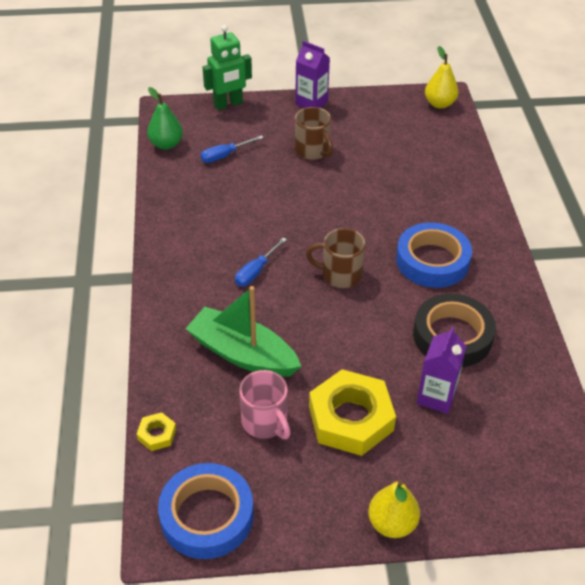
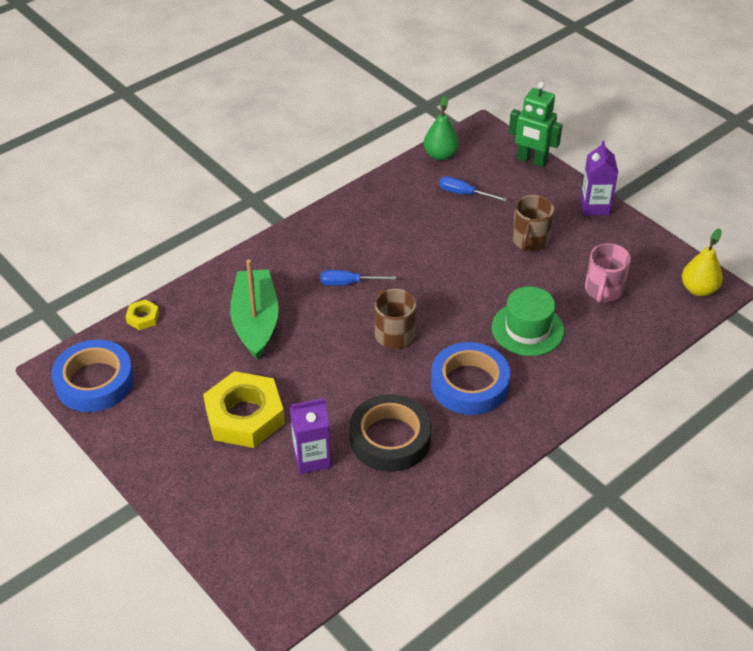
camera: 55 degrees right, 0 degrees up
pink mug [239,370,291,439] -> pink mug moved to [585,243,631,303]
yellow pear [368,480,420,538] -> none
none -> green hat [492,286,564,356]

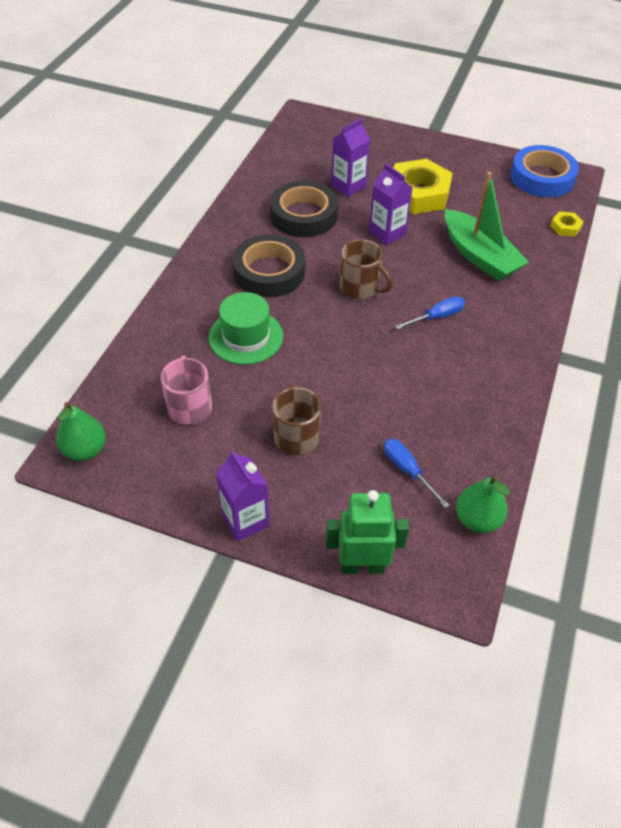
camera: 150 degrees right, 5 degrees up
blue tape [431,342,510,415] -> black tape [232,235,305,297]
blue screwdriver [439,176,507,202] -> blue screwdriver turned 120 degrees counterclockwise [384,439,450,508]
yellow pear [682,228,723,296] -> green pear [56,402,106,461]
none -> purple carton [369,163,413,245]

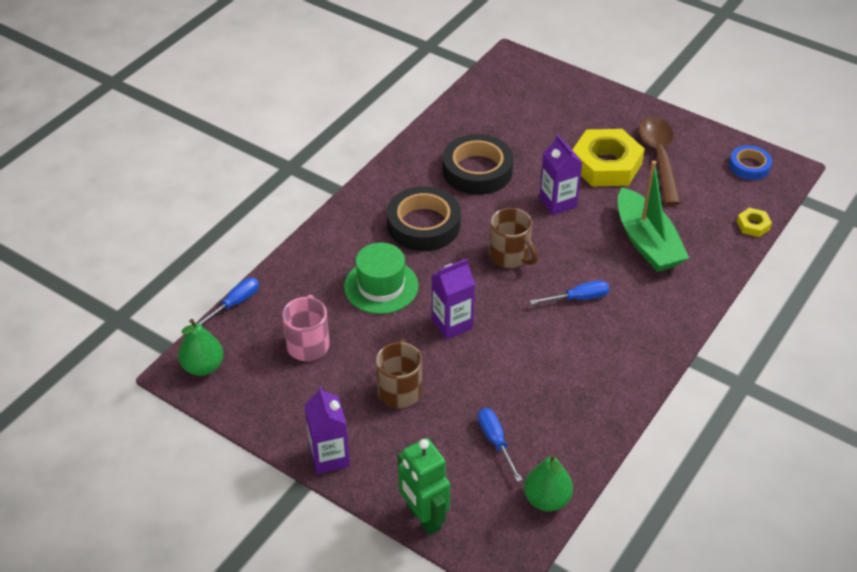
camera: 15 degrees right, 5 degrees down
green robot [326,490,409,574] -> green robot turned 135 degrees counterclockwise [397,438,450,536]
purple carton [331,118,370,197] -> purple carton moved to [432,259,475,339]
blue tape [510,145,579,197] -> blue tape [729,145,772,180], size x0.58
none -> blue screwdriver [198,278,259,326]
none -> brown spoon [638,117,680,205]

